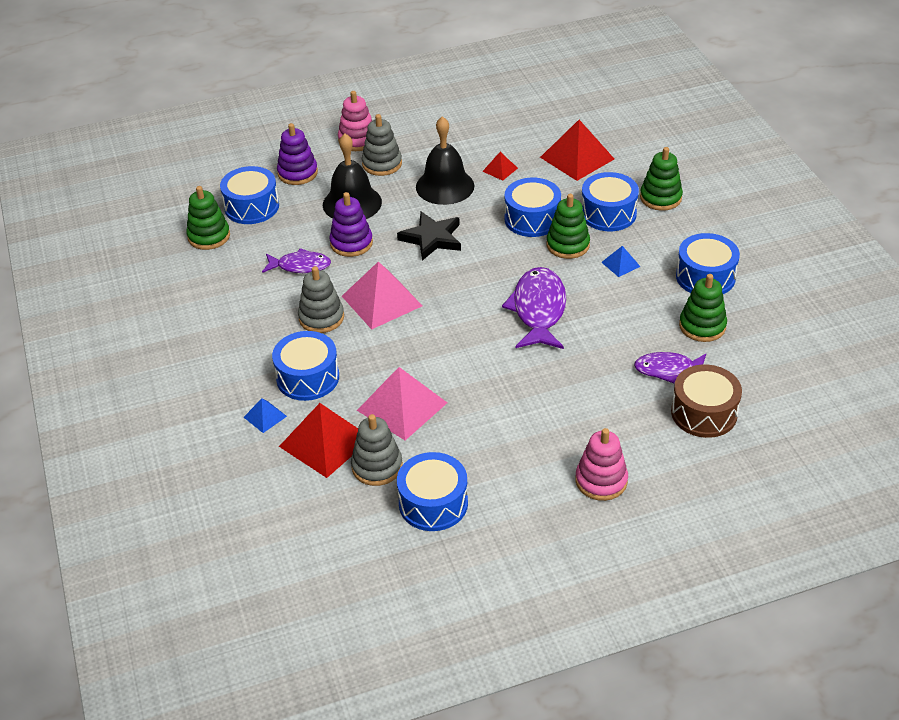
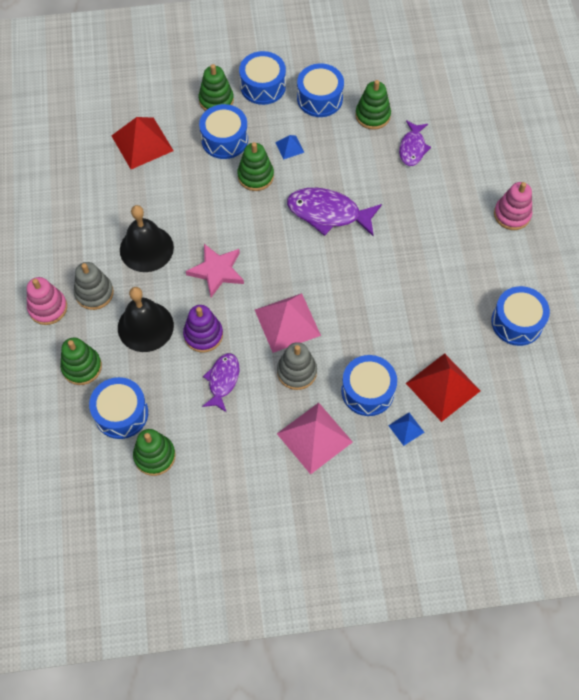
camera: 80 degrees left, 20 degrees up
purple stacking toy [277,123,318,185] -> green stacking toy [60,338,102,385]
grey stacking toy [351,414,403,486] -> none
pink pyramid [357,367,447,440] -> pink pyramid moved to [277,403,353,474]
black star [397,212,461,261] -> pink star [186,244,244,297]
red pyramid [482,152,518,181] -> none
blue drum [505,178,561,237] -> blue drum moved to [239,51,286,105]
brown drum [671,365,742,438] -> none

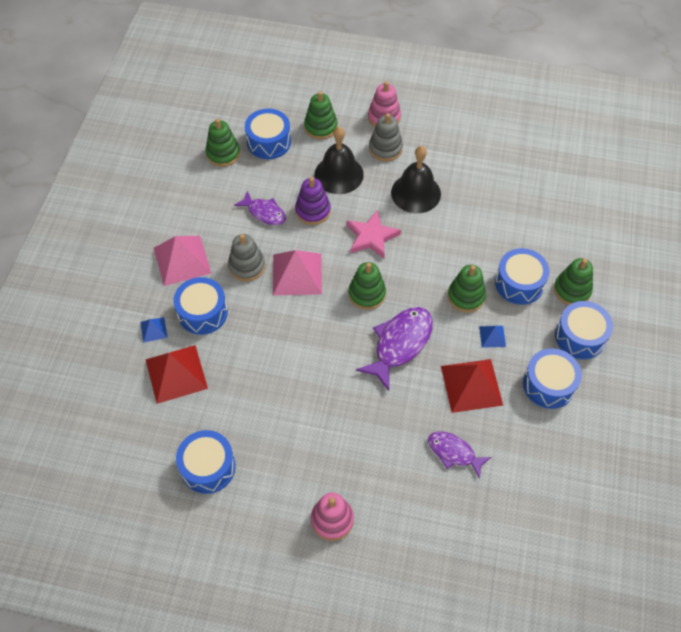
camera: 110 degrees right, 5 degrees down
red pyramid [111,117,174,169] -> red pyramid moved to [441,359,503,413]
green stacking toy [355,80,391,130] -> green stacking toy moved to [349,262,386,310]

